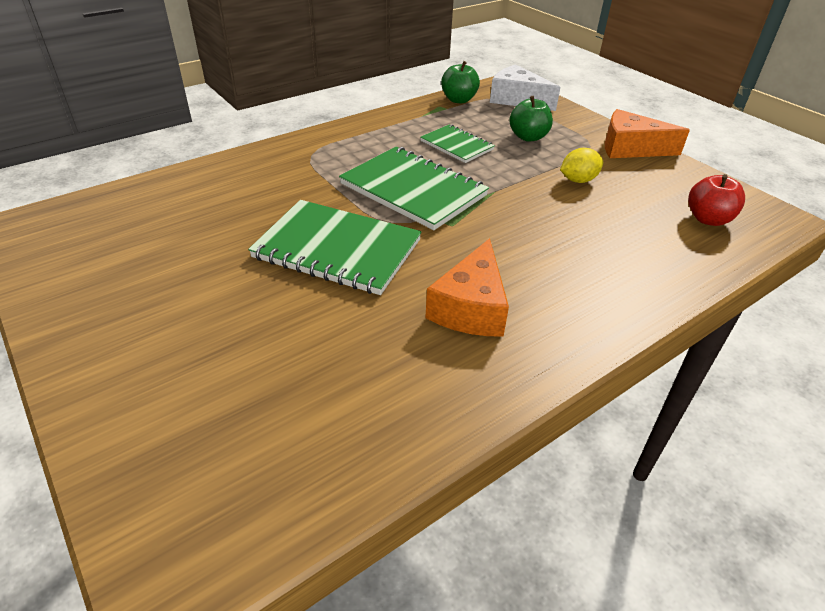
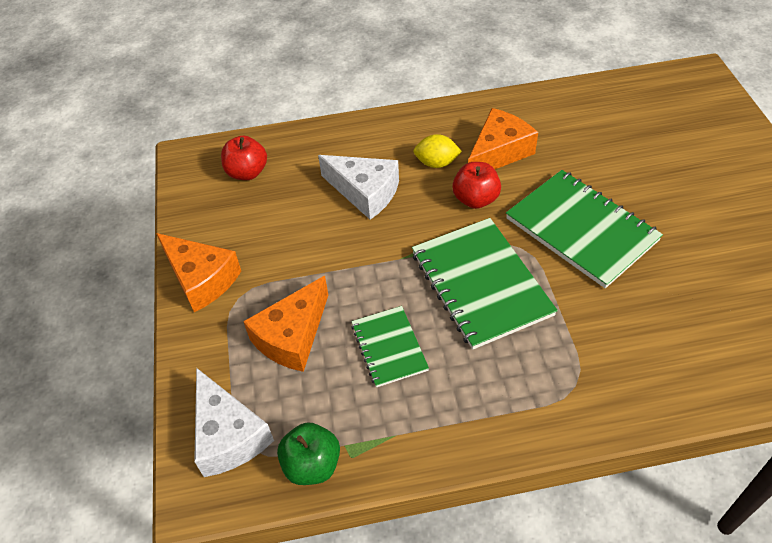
camera: 150 degrees left, 10 degrees up
green apple [509,96,553,142] -> orange cheese [243,276,328,372]
yellow lemon [560,148,603,183] -> yellow lemon moved to [413,134,462,168]
none -> white cheese [318,155,399,220]
none -> red apple [452,162,501,209]

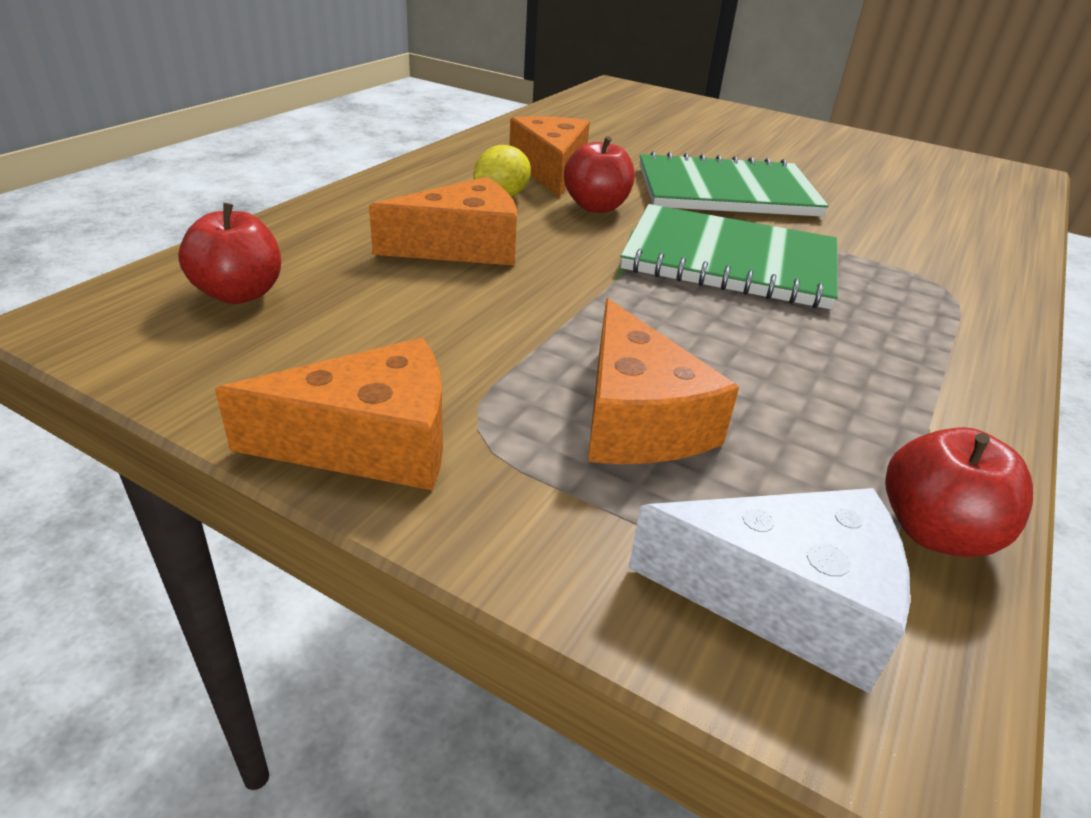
camera: 55 degrees left, 15 degrees down
green apple [277,422,340,485] -> red apple [885,427,1033,557]
white cheese [318,155,399,220] -> orange cheese [369,177,517,266]
green notebook [351,306,429,387] -> none

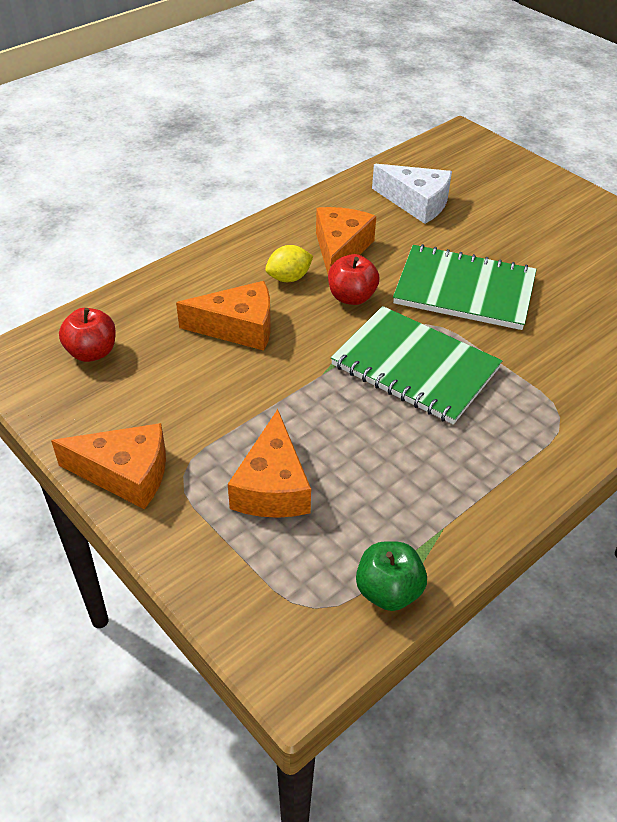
camera: 20 degrees right, 10 degrees up
white cheese [628,488,910,694] -> white cheese moved to [372,164,452,224]
red apple [885,427,1033,557] -> green apple [356,541,427,611]

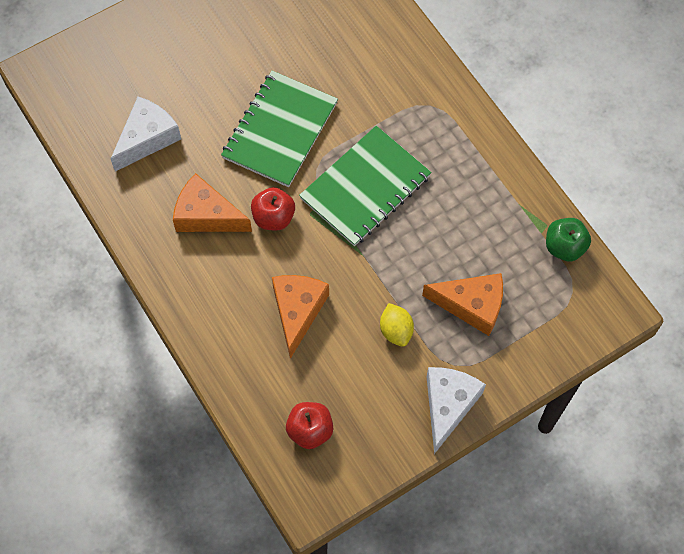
camera: 80 degrees left, 20 degrees up
orange cheese [51,423,166,509] -> white cheese [427,367,486,454]
yellow lemon [265,245,313,282] -> yellow lemon moved to [380,303,414,347]

